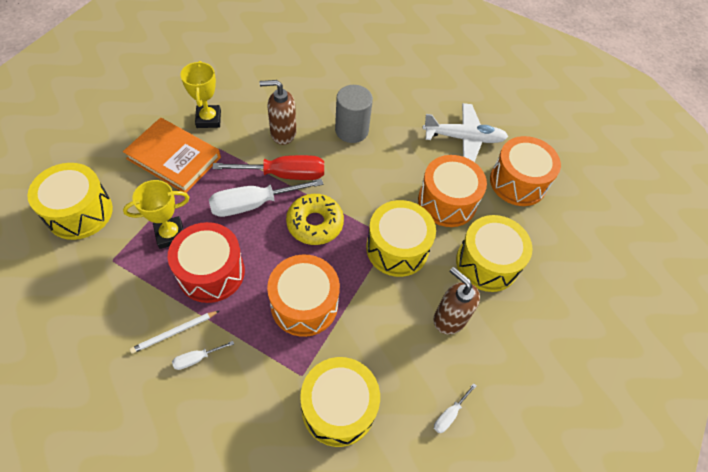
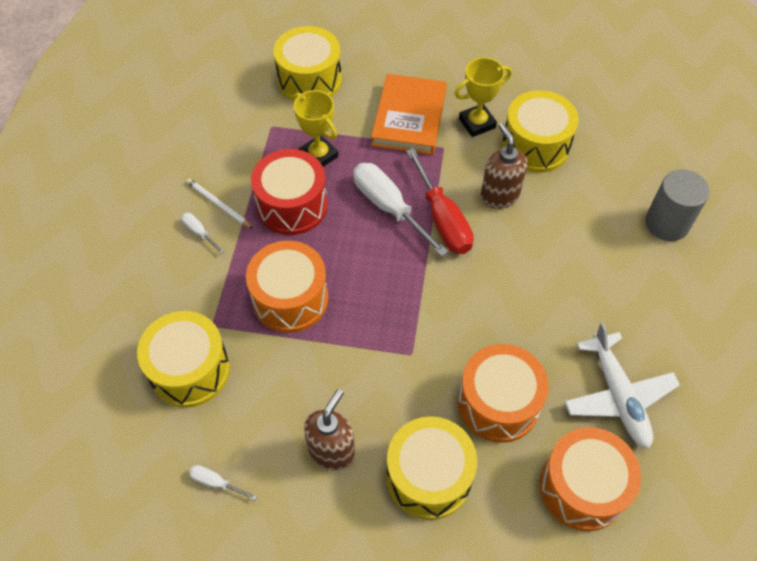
camera: 75 degrees right, 0 degrees up
yellow donut [286,194,344,245] -> none
grey cylinder [335,85,373,143] -> grey cylinder moved to [645,169,710,241]
yellow drum [366,200,436,277] -> yellow drum moved to [502,90,579,173]

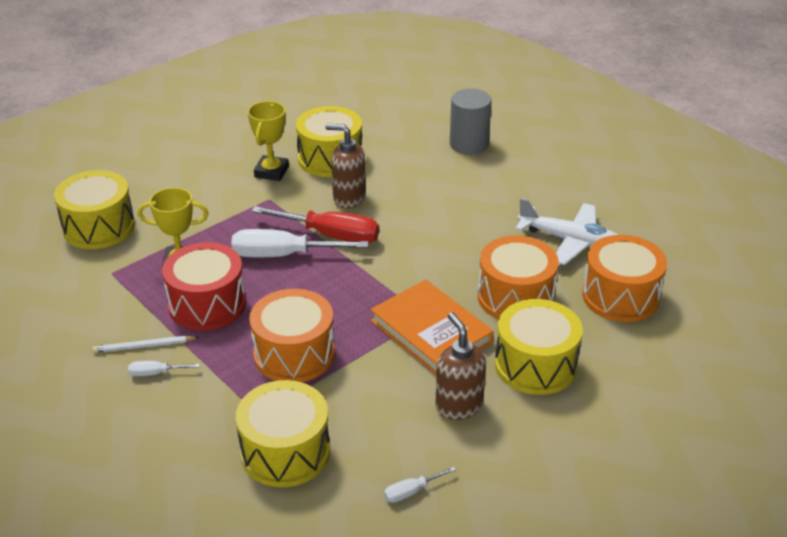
camera: 50 degrees left, 20 degrees down
orange book [371,74,447,155] -> orange book moved to [371,280,493,375]

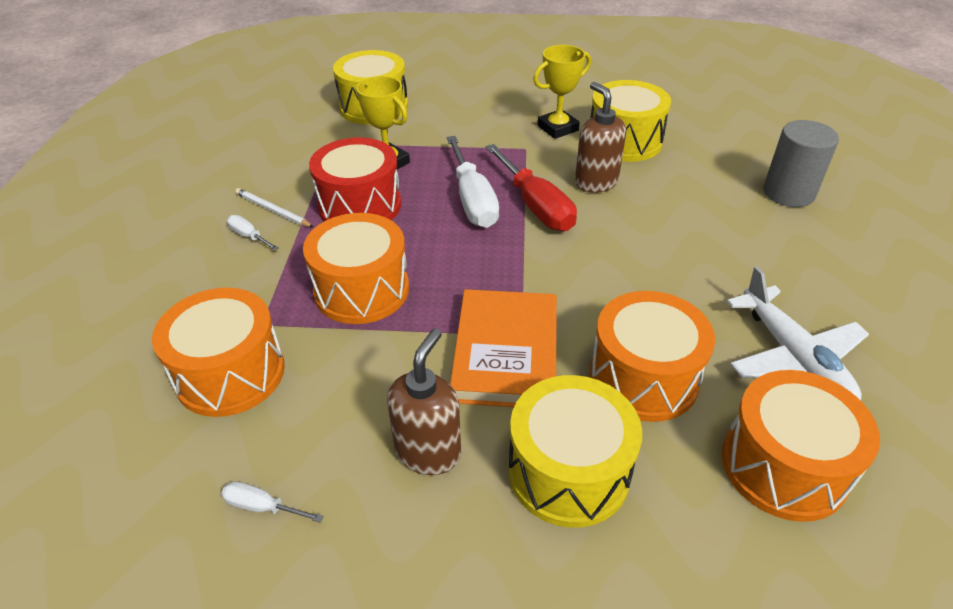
camera: 45 degrees right, 5 degrees up
white screwdriver [231,229,369,257] -> white screwdriver turned 150 degrees counterclockwise [447,136,499,228]
yellow drum [236,380,330,487] -> orange drum [152,288,285,417]

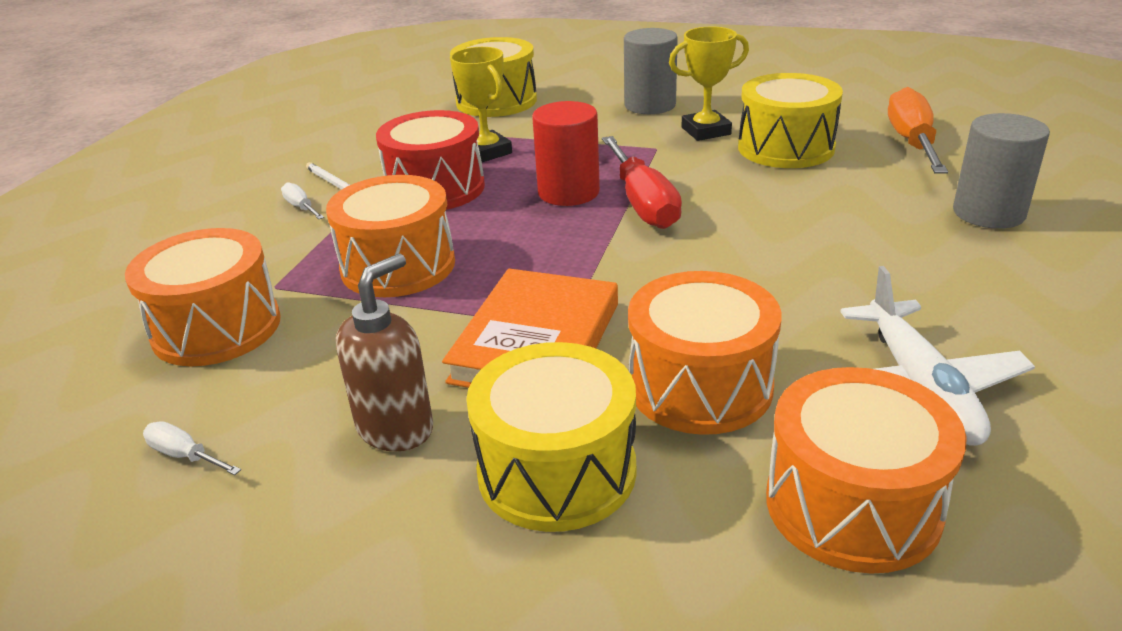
camera: 15 degrees right, 10 degrees down
white screwdriver [447,136,499,228] -> red cylinder [532,101,600,206]
brown soap dispenser [575,82,626,193] -> none
none -> grey cylinder [624,28,678,114]
none -> orange screwdriver [888,87,948,174]

